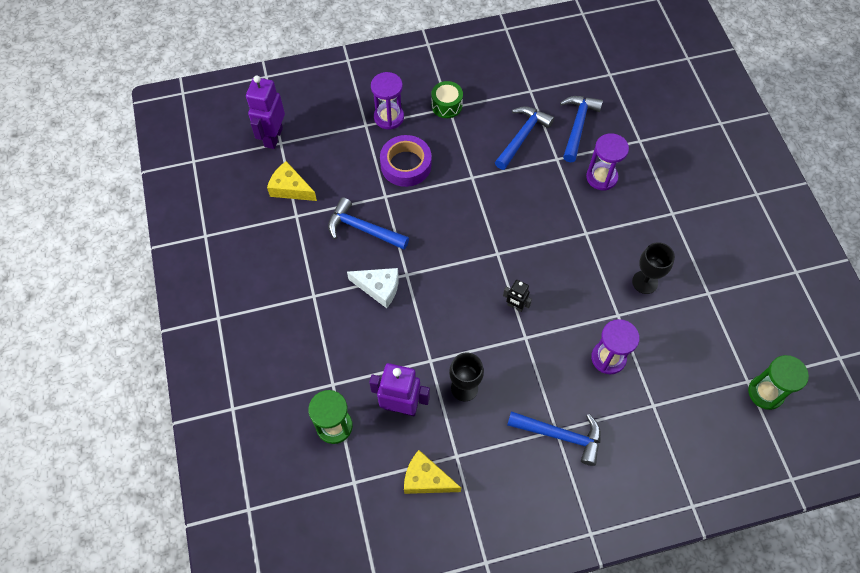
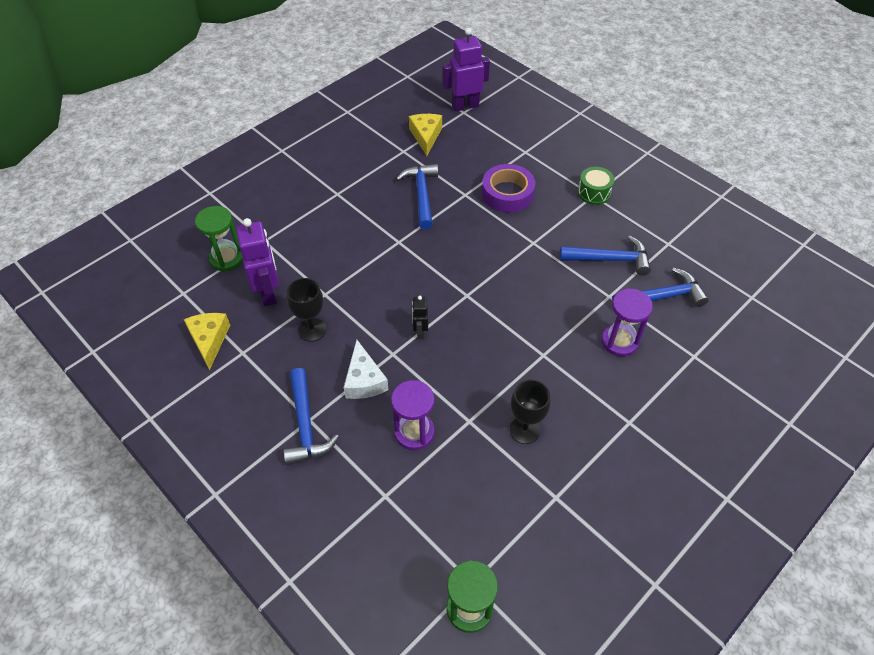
camera: 60 degrees right, 10 degrees down
white cheese [347,268,399,308] -> white cheese moved to [344,340,389,399]
purple hourglass [371,72,404,130] -> none

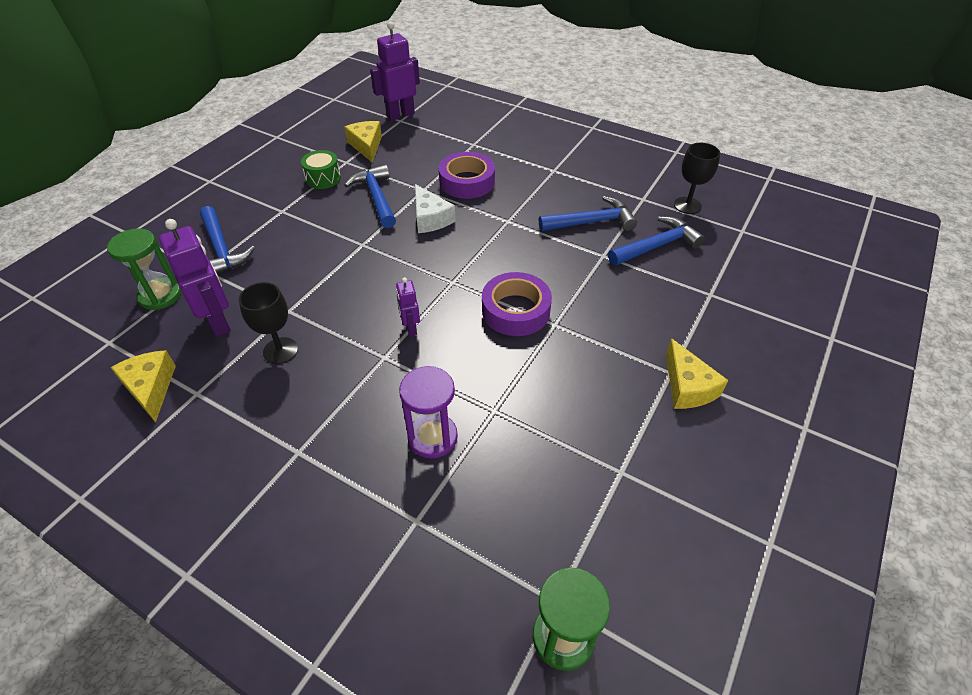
camera: 15 degrees left, 5 degrees down
blue hammer [283,368,339,465] -> blue hammer moved to [200,206,255,274]
white cheese [344,340,389,399] -> white cheese moved to [415,184,455,233]
black robot [412,296,428,339] -> purple robot [396,278,420,336]
black goblet [510,379,551,444] -> black goblet moved to [674,143,720,214]
green drum [578,167,615,205] -> green drum moved to [301,150,341,189]
purple hourglass [601,288,653,356] -> none
none -> purple tape [482,272,552,336]
none -> yellow cheese [666,338,728,409]

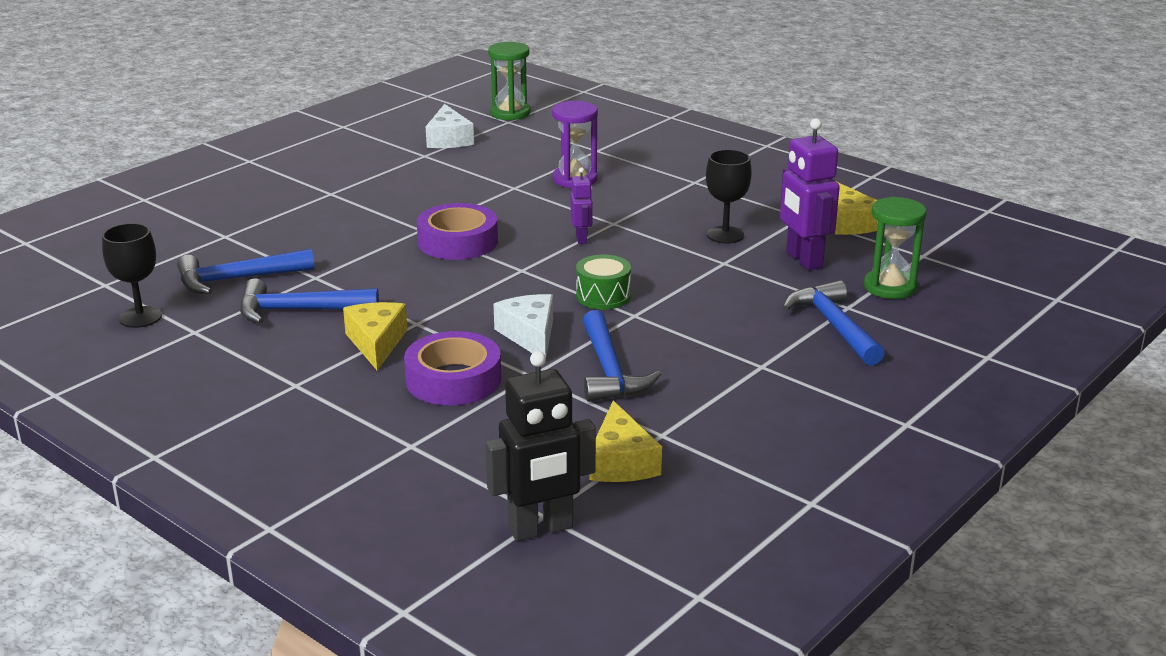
camera: 170 degrees left, 20 degrees down
green drum [301,150,341,189] -> green drum moved to [576,255,631,309]
purple robot [370,22,420,121] -> black robot [485,351,596,541]
yellow cheese [666,338,728,409] -> yellow cheese moved to [343,302,408,371]
none -> white cheese [426,104,474,148]

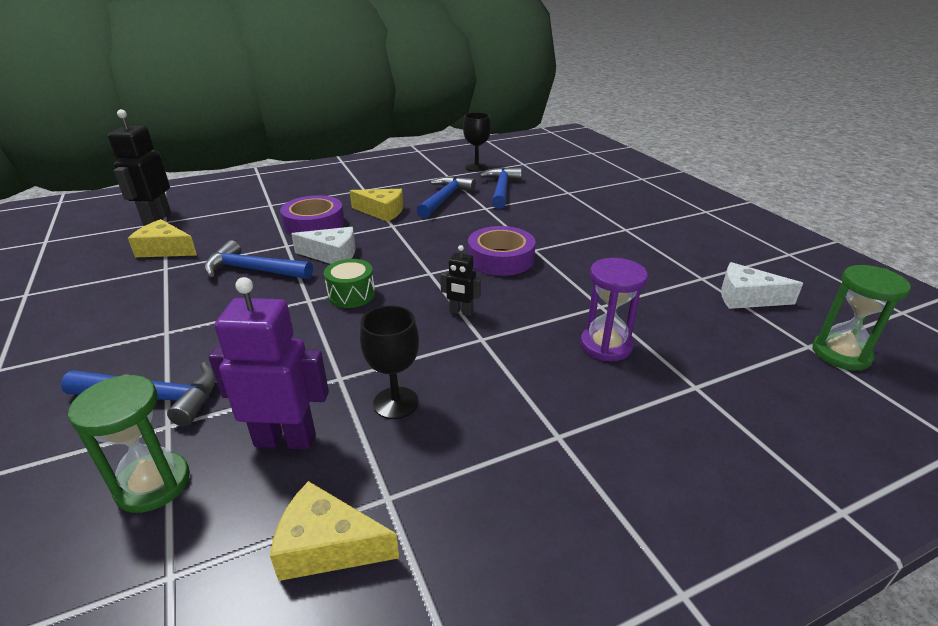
camera: 115 degrees right, 5 degrees up
purple robot [571,167,593,244] -> black robot [440,245,481,316]

